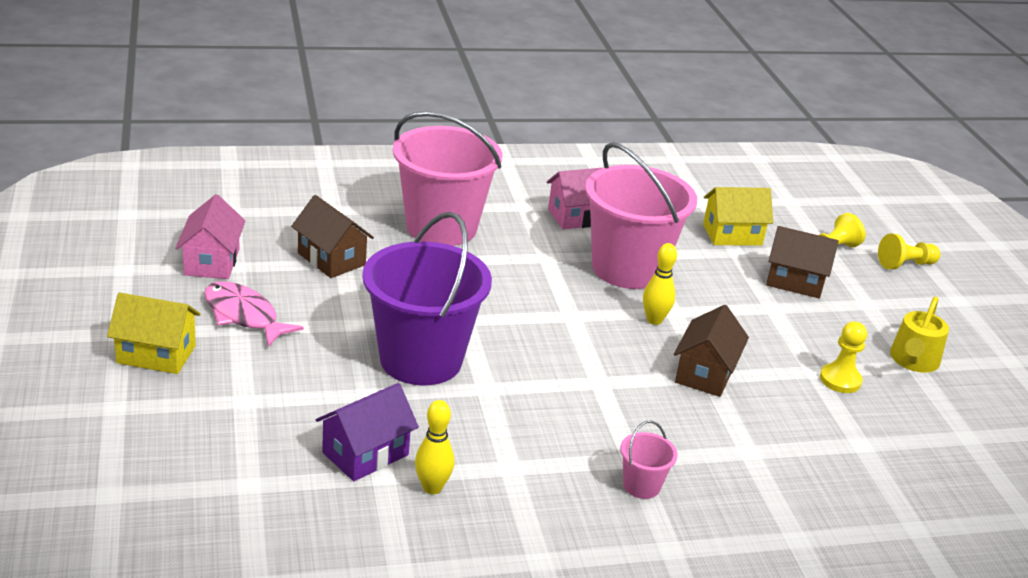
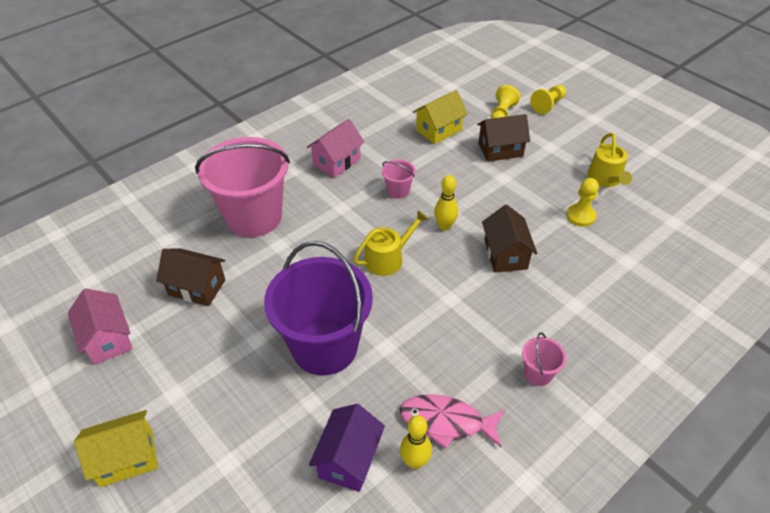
camera: 25 degrees left, 15 degrees up
pink fish [204,281,304,347] -> pink fish moved to [400,394,505,449]
pink bucket [585,142,697,289] -> pink bucket [382,160,416,199], size x0.41
none -> yellow watering can [353,210,428,276]

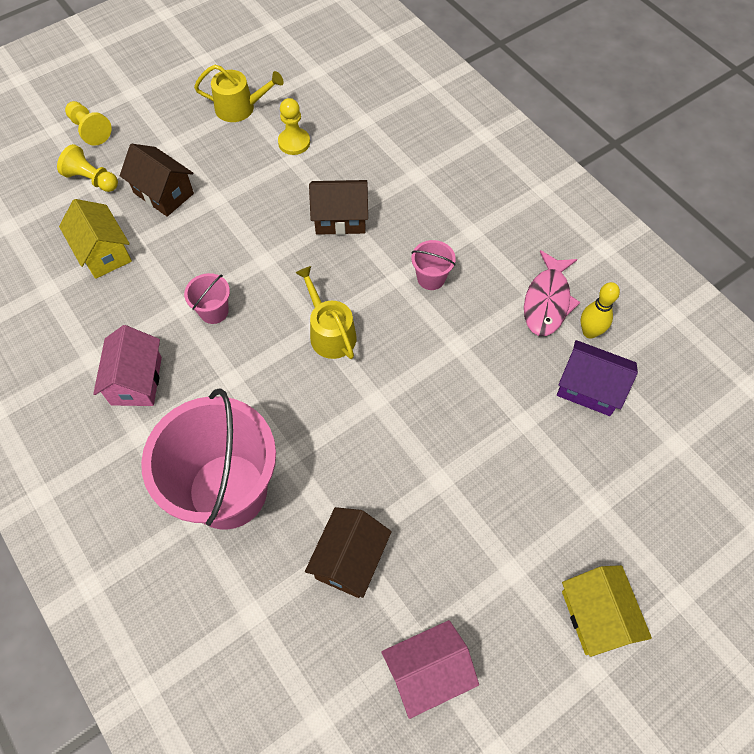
camera: 85 degrees left, 15 degrees up
purple bucket [264,241,373,375] -> none
pink house [307,119,364,178] -> pink house turned 45 degrees clockwise [93,325,162,406]
yellow bowling pin [434,175,458,230] -> none
brown house [477,114,530,162] -> brown house turned 45 degrees counterclockwise [120,144,194,217]
pink bucket [522,332,566,386] -> pink bucket moved to [412,240,456,290]

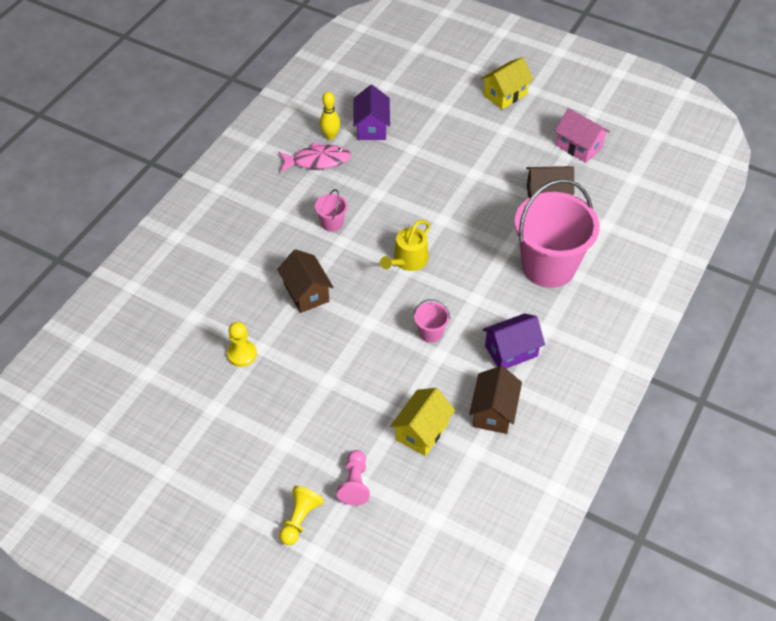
camera: 115 degrees left, 10 degrees down
yellow pawn [57,144,118,192] -> pink pawn [337,450,370,506]
pink house [93,325,162,406] -> purple house [482,313,545,369]
brown house [120,144,194,217] -> brown house moved to [469,366,522,434]
yellow watering can [194,65,284,122] -> none

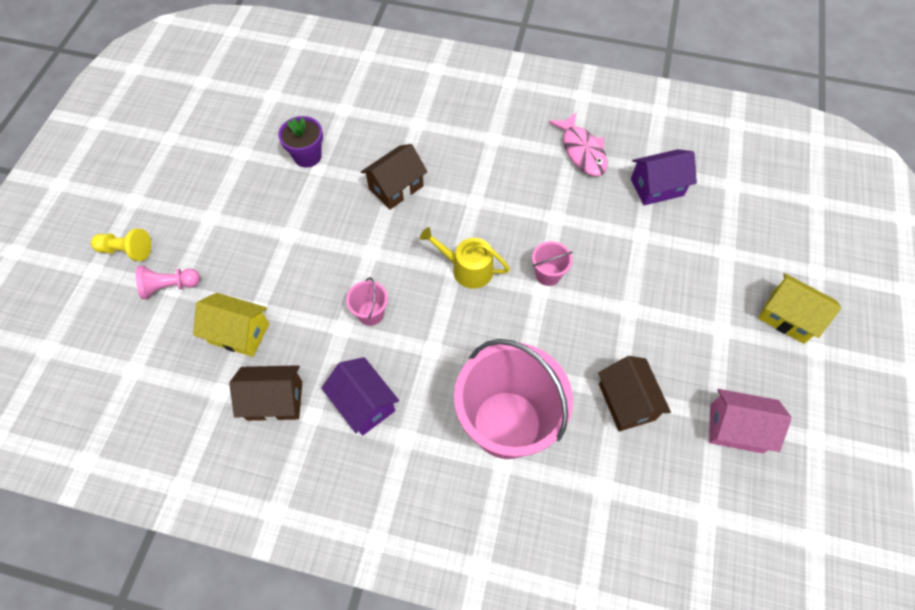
camera: 75 degrees right, 10 degrees up
yellow pawn [227,322,257,367] -> purple flower pot [278,116,323,168]
pink bucket [315,189,348,232] -> pink bucket moved to [532,241,573,286]
yellow bowling pin [320,92,340,140] -> none
pink house [555,108,610,163] -> pink house turned 75 degrees clockwise [709,389,791,453]

